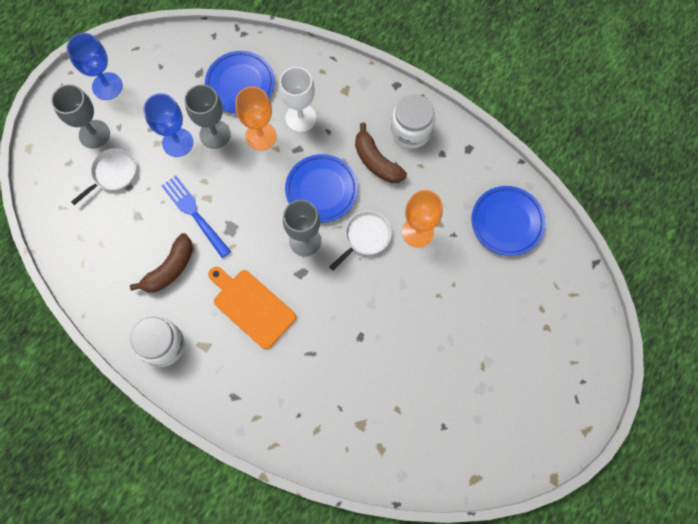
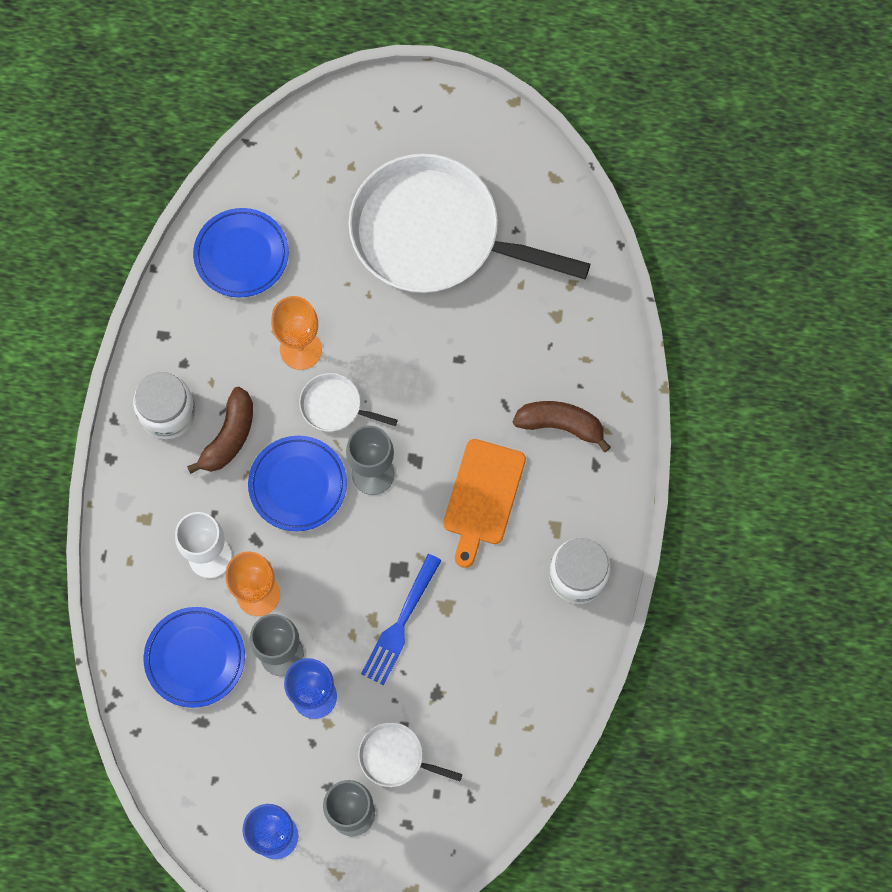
camera: 115 degrees left, 0 degrees up
brown banana [130,233,193,292] -> brown banana moved to [513,401,611,452]
none -> white pan [348,154,590,293]

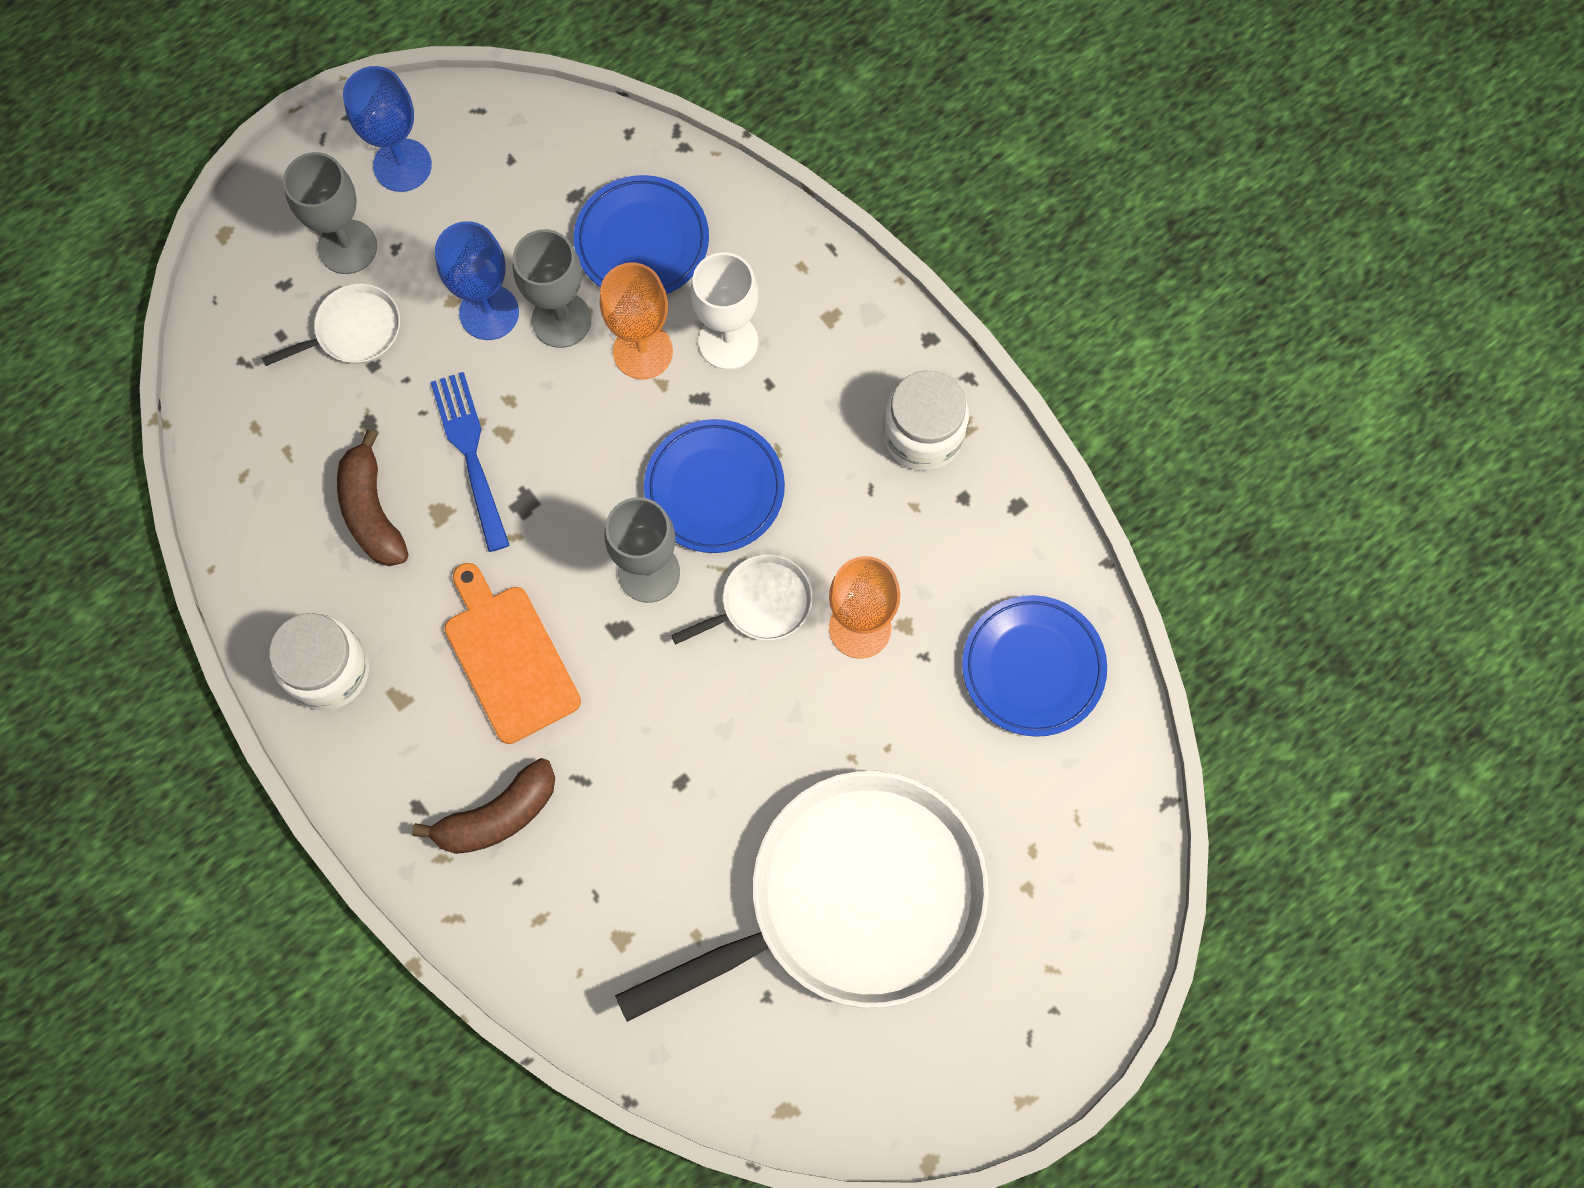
camera: 135 degrees right, 0 degrees up
brown banana [187,387,253,474] -> brown banana moved to [337,429,408,566]

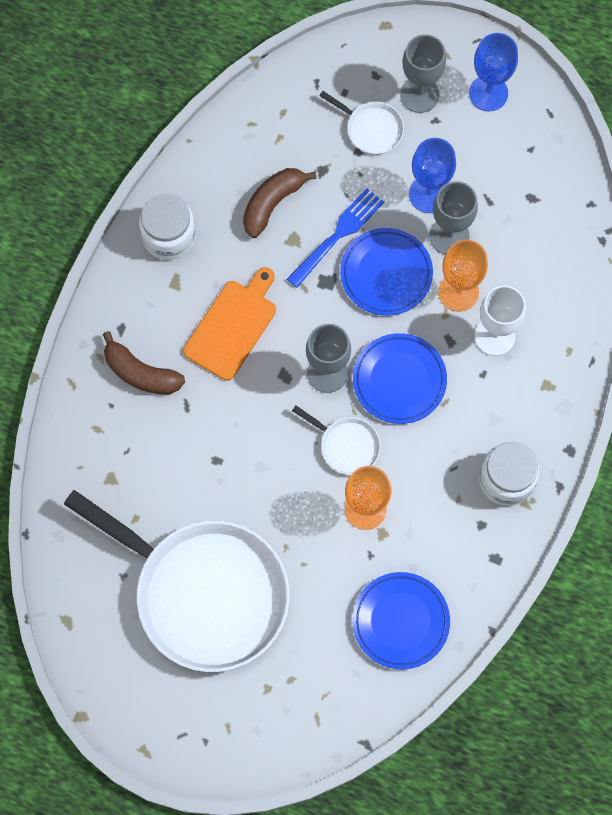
camera: 60 degrees right, 0 degrees up
blue plate [574,175,709,294] -> blue plate moved to [340,228,433,316]

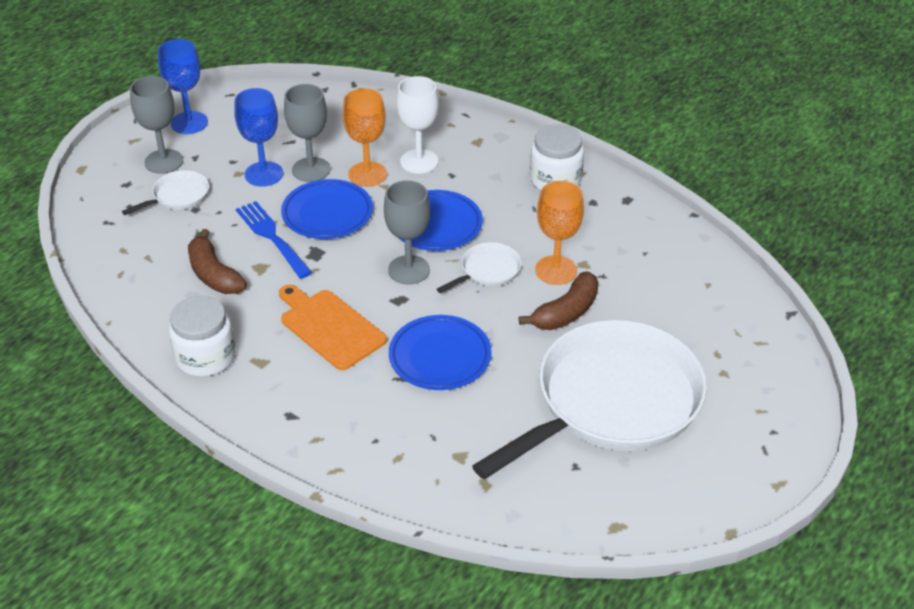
camera: 75 degrees left, 30 degrees down
brown banana [103,331,185,394] -> brown banana moved to [519,271,599,330]
blue plate [352,572,450,670] -> blue plate moved to [389,315,491,390]

